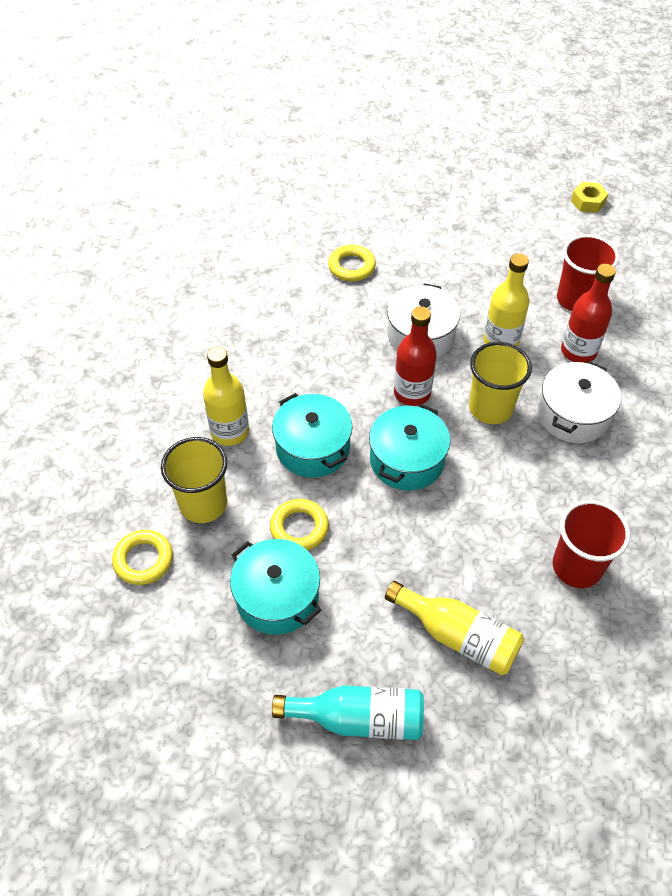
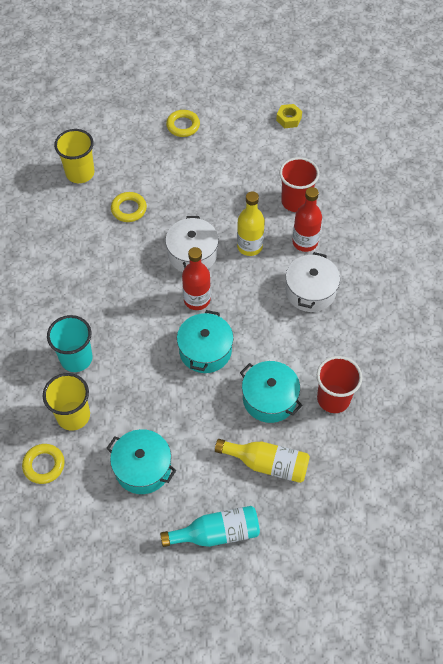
camera: 15 degrees left, 5 degrees up
yellow bottle [203,347,249,446] -> turquoise cup [47,315,93,372]
yellow ring [270,499,329,550] -> yellow ring moved to [166,110,200,137]
turquoise pot [272,393,353,478] -> turquoise pot moved to [240,361,303,423]
yellow cup [469,342,532,424] -> yellow cup moved to [54,129,94,183]

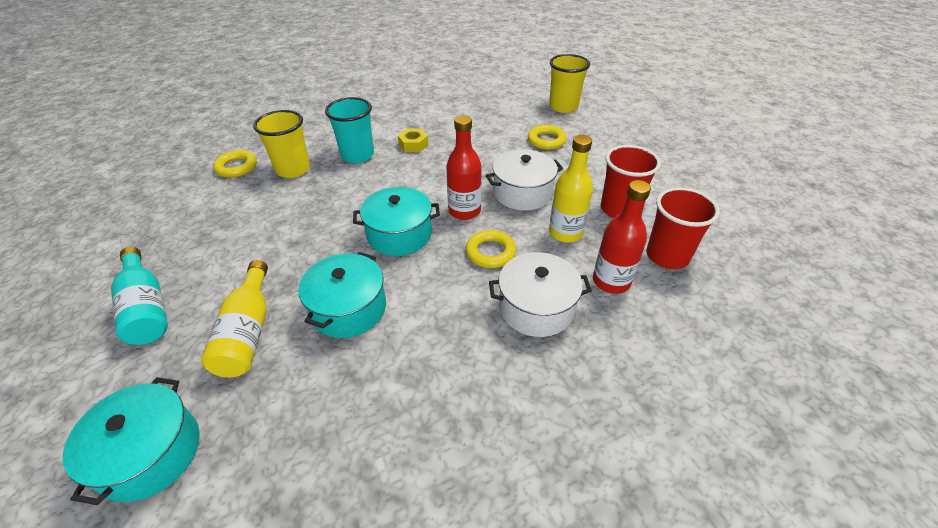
camera: 70 degrees right, 15 degrees down
turquoise pot [106,429,176,494] -> turquoise pot moved to [63,377,200,505]
yellow ring [166,110,200,137] -> yellow ring moved to [466,230,516,268]
yellow nut [276,104,302,128] -> yellow nut moved to [398,129,429,152]
red cup [317,356,362,413] -> red cup moved to [601,145,661,218]

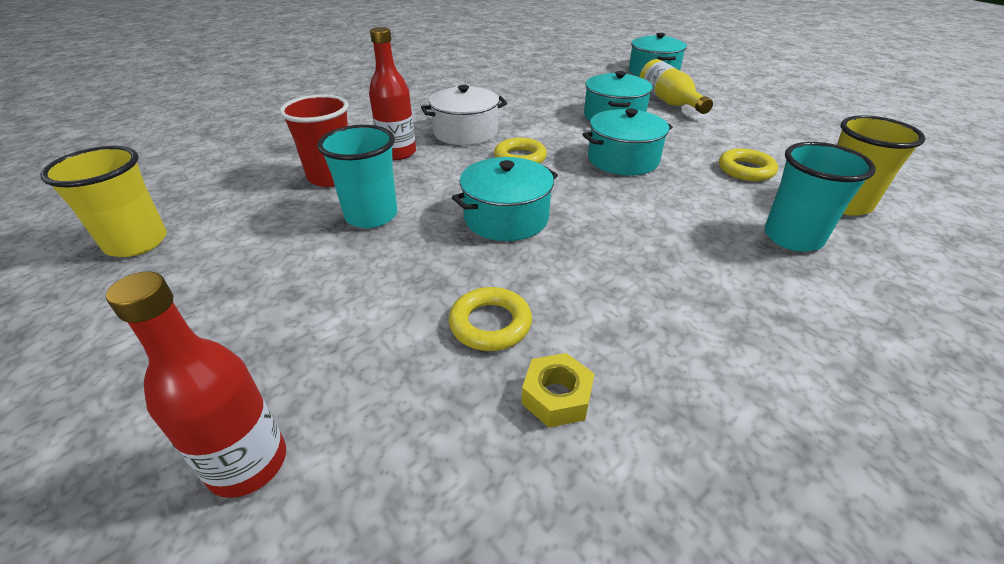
camera: 165 degrees right, 5 degrees down
turquoise bottle [111,247,168,345] -> none
yellow ring [213,150,257,178] -> yellow ring moved to [719,148,778,181]
yellow nut [398,129,429,152] -> yellow nut moved to [522,353,594,428]
red bottle [446,115,482,220] -> red bottle moved to [106,271,286,498]
white pot [486,149,563,211] -> turquoise pot [452,157,558,241]
yellow cup [549,54,590,113] -> yellow cup moved to [40,146,167,257]
yellow bottle [549,135,593,243] -> none
red cup [601,145,661,218] -> turquoise cup [317,125,397,228]

